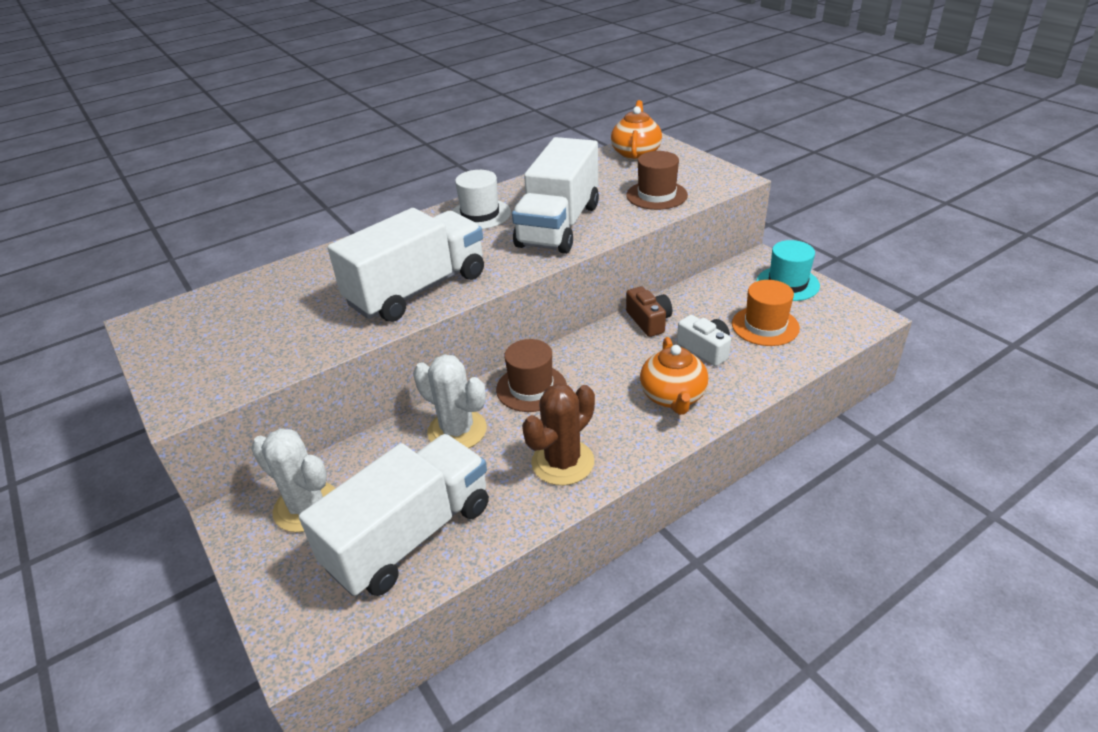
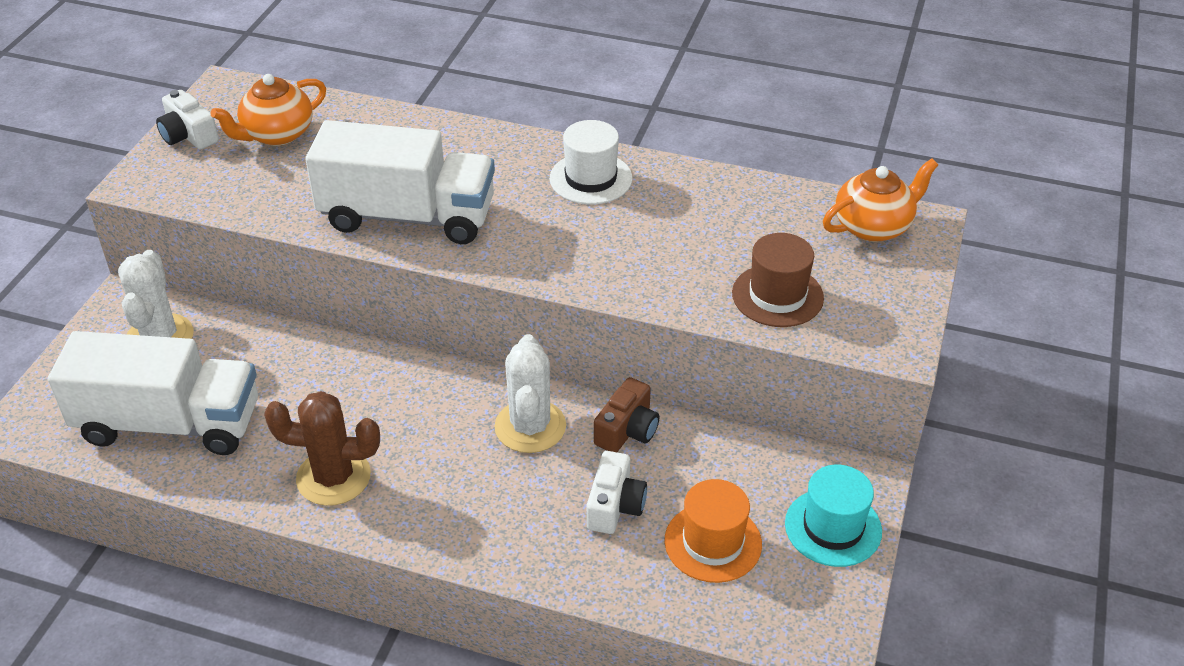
camera: 50 degrees right, 5 degrees up
white cactus [413,354,487,448] -> white cactus moved to [494,334,566,453]
brown hat [496,339,567,412] -> none
white truck [512,137,599,254] -> none
orange teapot [640,337,709,415] -> orange teapot moved to [210,74,326,146]
none -> white camera [156,90,219,150]

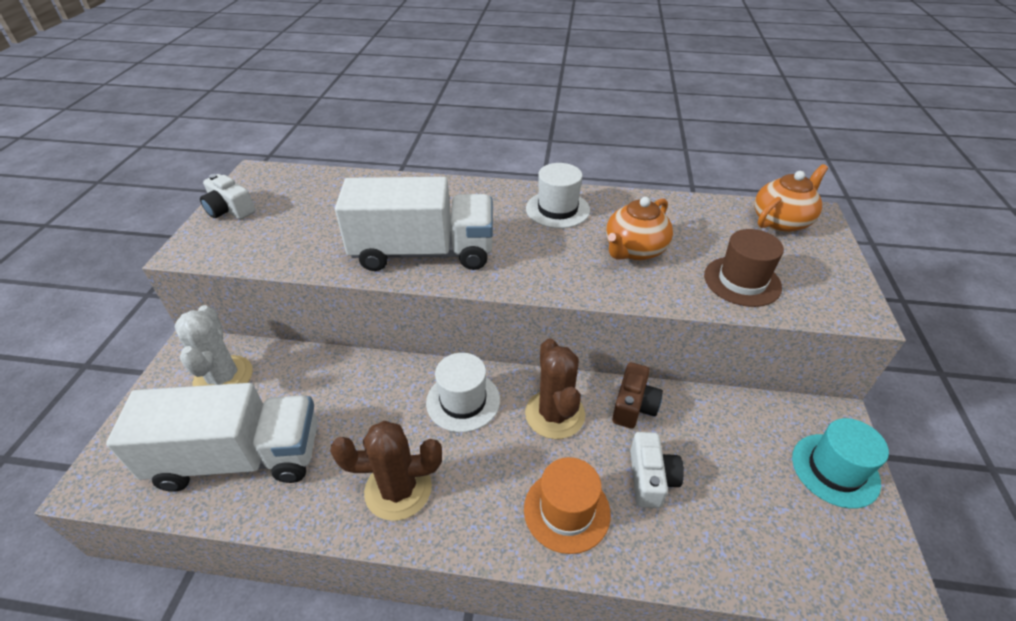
camera: 10 degrees left, 0 degrees up
orange teapot [210,74,326,146] -> orange teapot moved to [606,197,673,261]
white cactus [494,334,566,453] -> brown cactus [525,338,585,439]
orange hat [664,479,762,583] -> orange hat moved to [524,457,611,554]
none -> white hat [426,353,500,432]

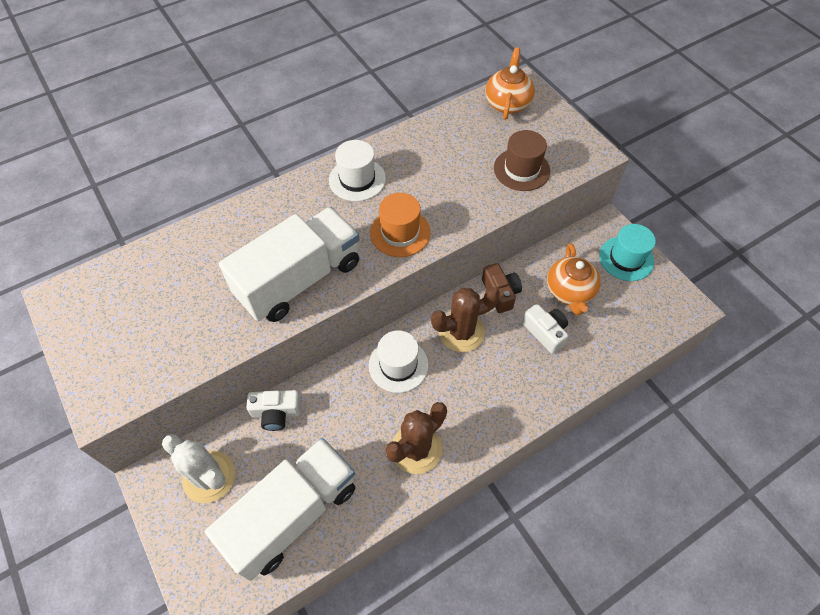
camera: 40 degrees left, 15 degrees up
white camera [200,174,255,219] -> white camera moved to [246,390,301,431]
orange hat [524,457,611,554] -> orange hat moved to [370,193,430,257]
brown cactus [525,338,585,439] -> brown cactus turned 60 degrees counterclockwise [431,287,500,352]
orange teapot [606,197,673,261] -> orange teapot moved to [547,243,601,315]

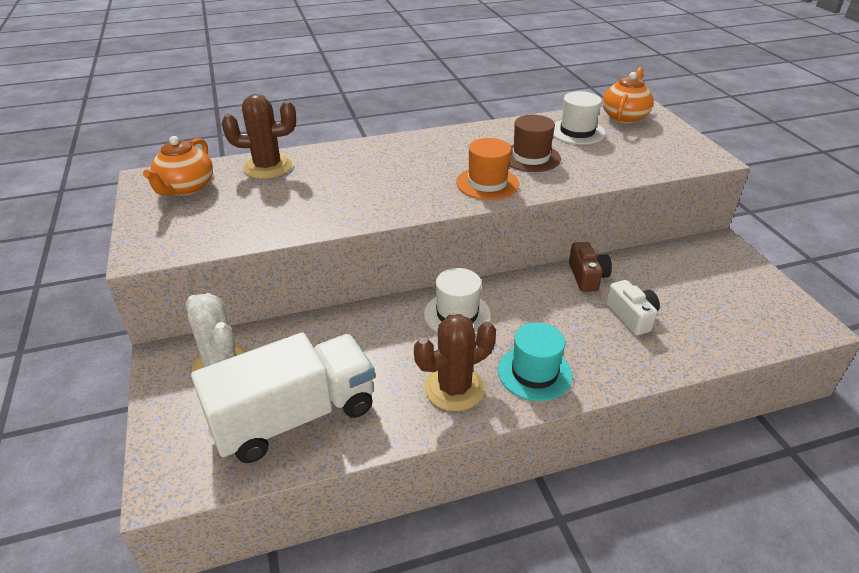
camera: 15 degrees right, 20 degrees down
white truck [219,207,360,322] -> none
white camera [246,390,301,431] -> none
white hat [329,140,386,201] -> white hat moved to [553,91,606,145]
brown cactus [431,287,500,352] -> brown cactus moved to [222,94,296,179]
brown hat [494,130,550,191] -> brown hat moved to [509,115,561,172]
orange teapot [547,243,601,315] -> orange teapot moved to [143,136,213,196]
turquoise hat [599,224,656,281] -> turquoise hat moved to [498,322,572,401]

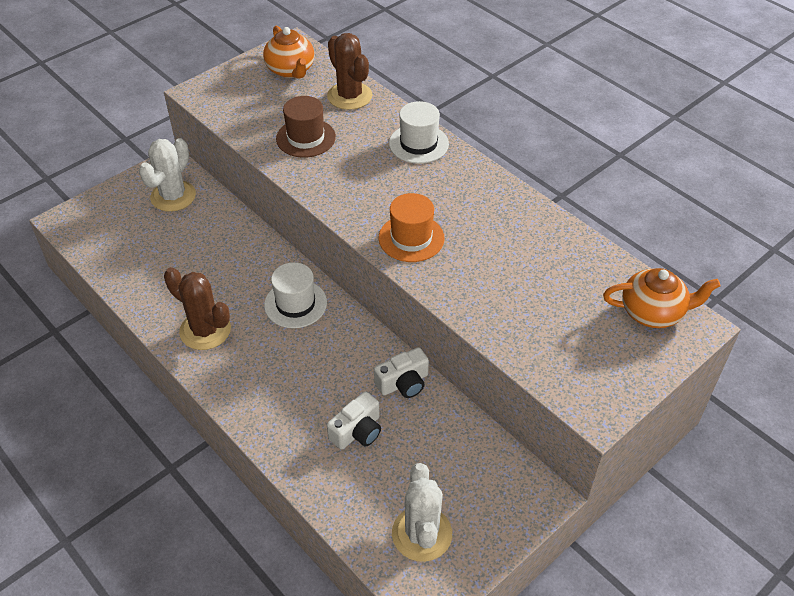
camera: 65 degrees right, 10 degrees up
orange teapot [143,136,213,196] -> orange teapot turned 105 degrees counterclockwise [263,26,314,79]
white truck [191,332,375,463] -> none
turquoise hat [498,322,572,401] -> none
brown hat [509,115,561,172] -> brown hat moved to [276,96,336,158]
white hat [553,91,606,145] -> white hat moved to [389,101,449,164]
brown camera [569,242,612,292] -> white camera [374,347,429,398]
none -> white cactus [392,463,452,562]

